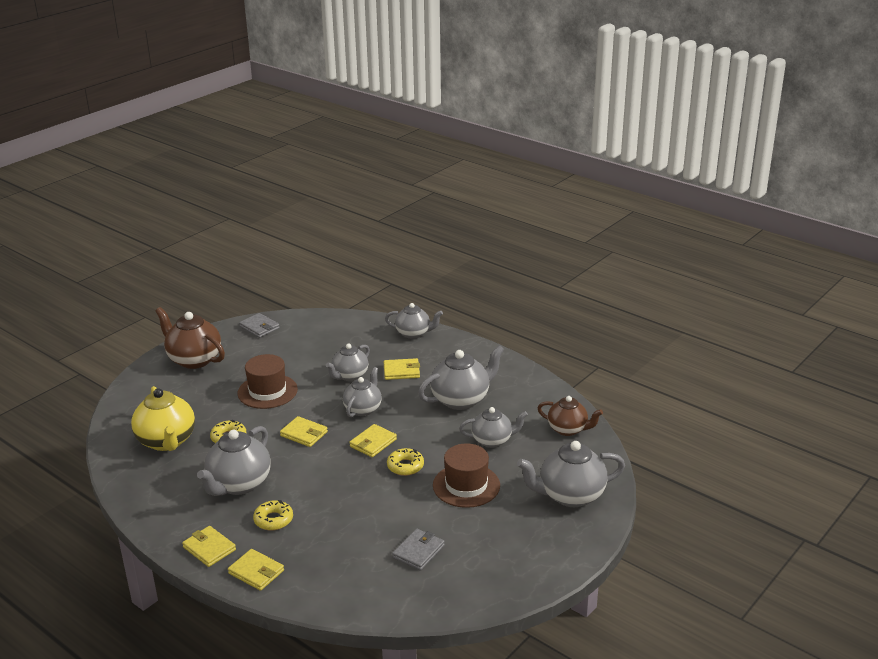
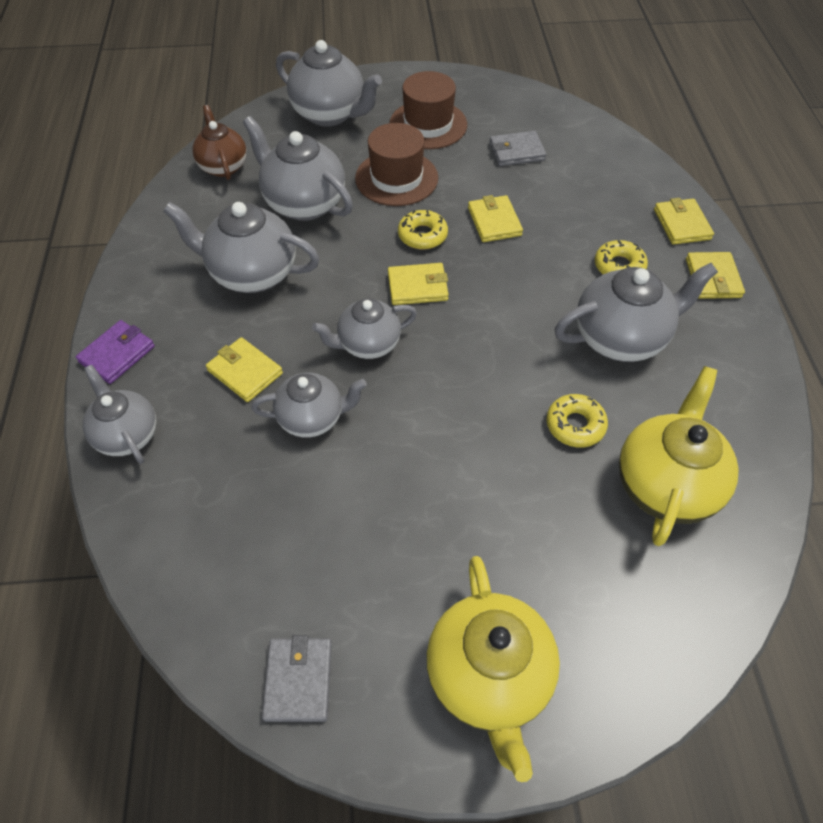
camera: 135 degrees left, 25 degrees up
brown teapot [155,307,225,369] -> yellow teapot [426,556,560,782]
brown hat [238,354,298,409] -> brown hat moved to [390,71,467,149]
yellow wallet [280,416,328,447] -> yellow wallet moved to [468,195,523,242]
grey teapot [459,407,528,448] -> grey teapot [243,116,353,221], size x1.53
none -> purple wallet [76,320,155,384]

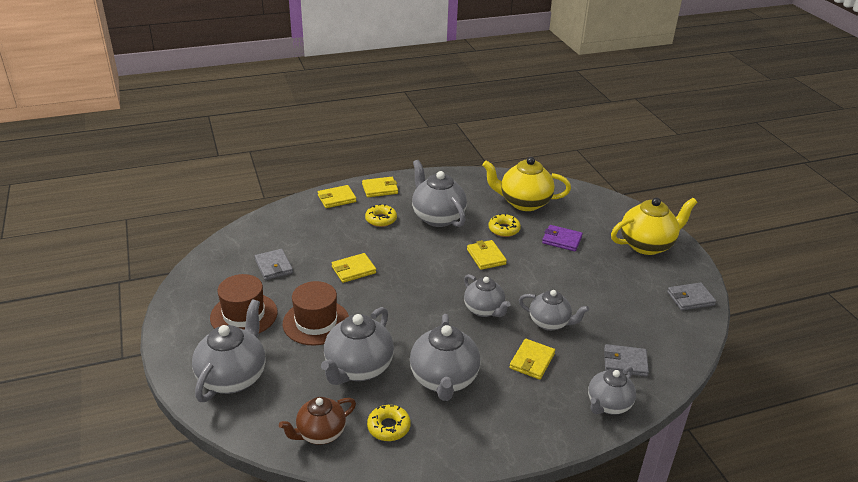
camera: 105 degrees left, 20 degrees down
purple wallet [76,320,155,384] -> purple wallet moved to [542,225,583,251]
grey teapot [251,373,367,438] -> grey teapot turned 135 degrees clockwise [519,290,589,331]
yellow wallet [388,263,449,305] -> yellow wallet moved to [467,240,507,270]
yellow donut [398,210,448,249] -> yellow donut moved to [367,405,411,441]
none -> grey wallet [604,344,649,377]

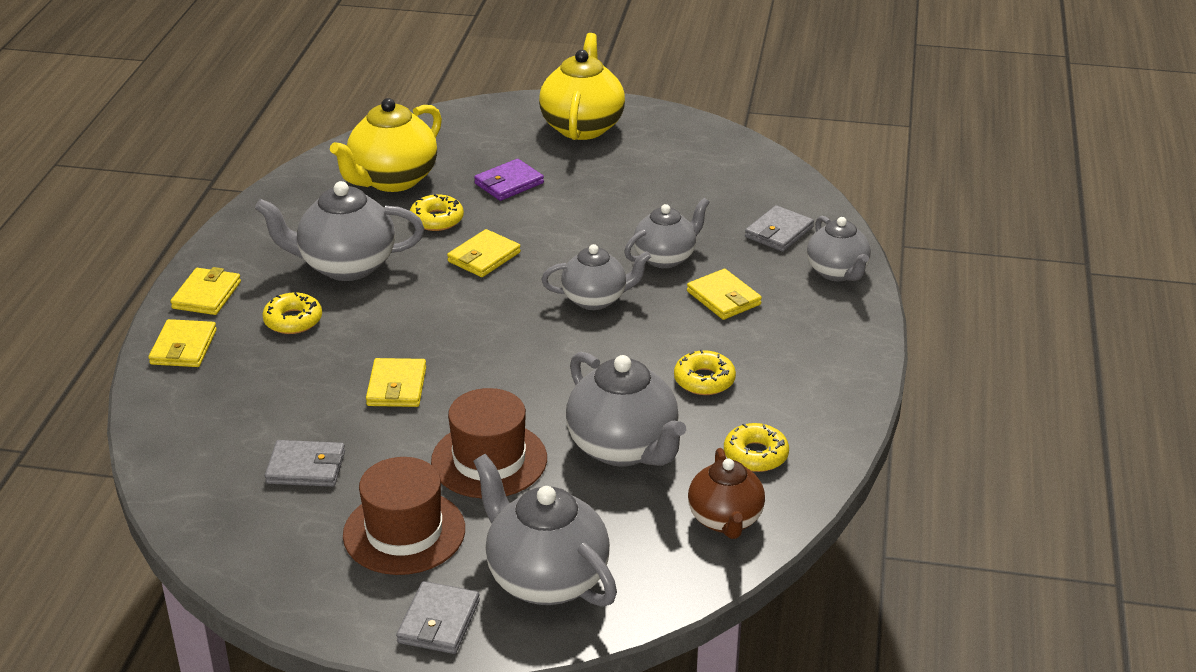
camera: 60 degrees left, 0 degrees up
grey teapot [410,314,481,401] -> yellow donut [674,349,736,395]
yellow wallet [467,240,507,270] -> yellow wallet turned 60 degrees counterclockwise [447,229,521,277]
grey wallet [667,282,716,311] -> grey wallet moved to [396,581,480,654]

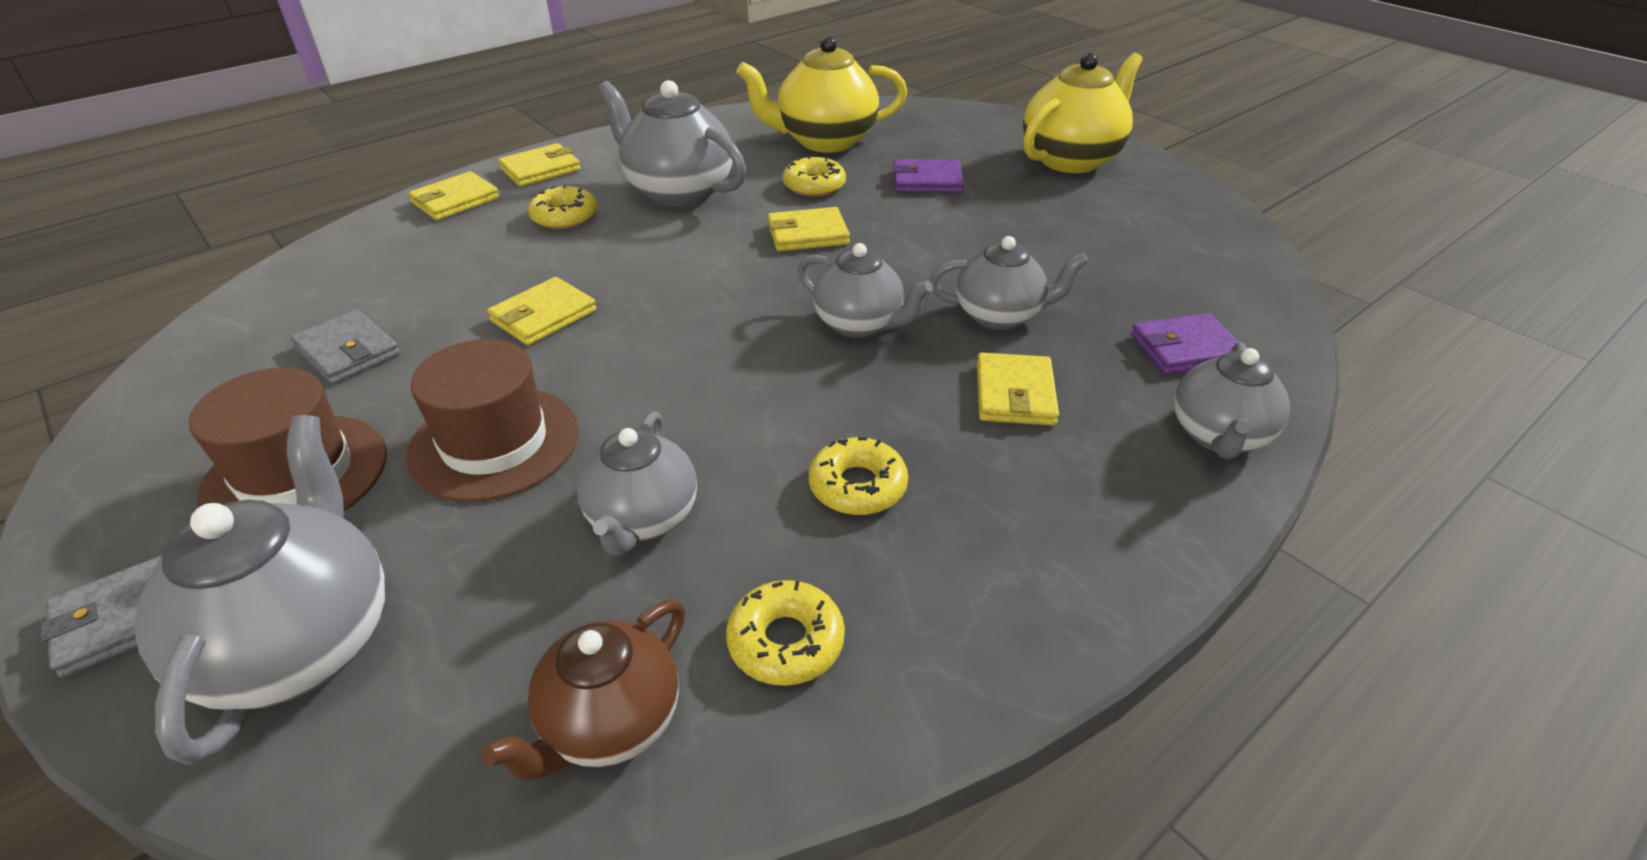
camera: 40 degrees right, 5 degrees up
grey teapot [566,352,686,467] -> grey teapot [577,411,697,556], size x0.65
grey wallet [745,205,814,252] -> purple wallet [1131,313,1239,374]

